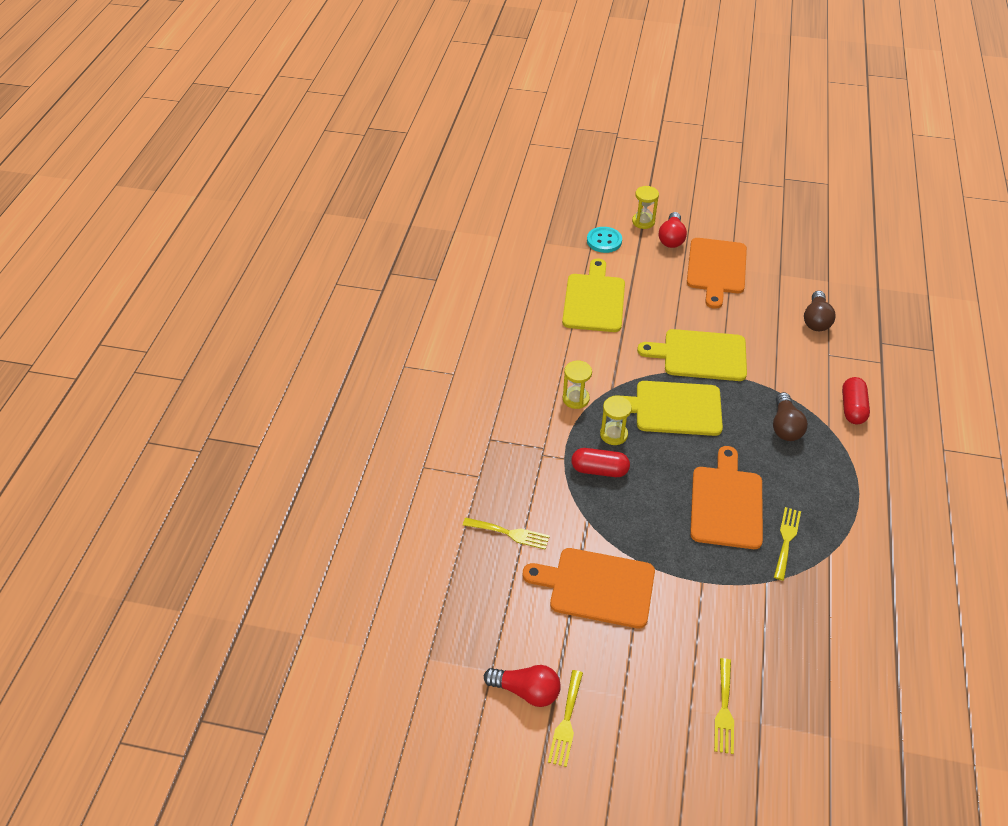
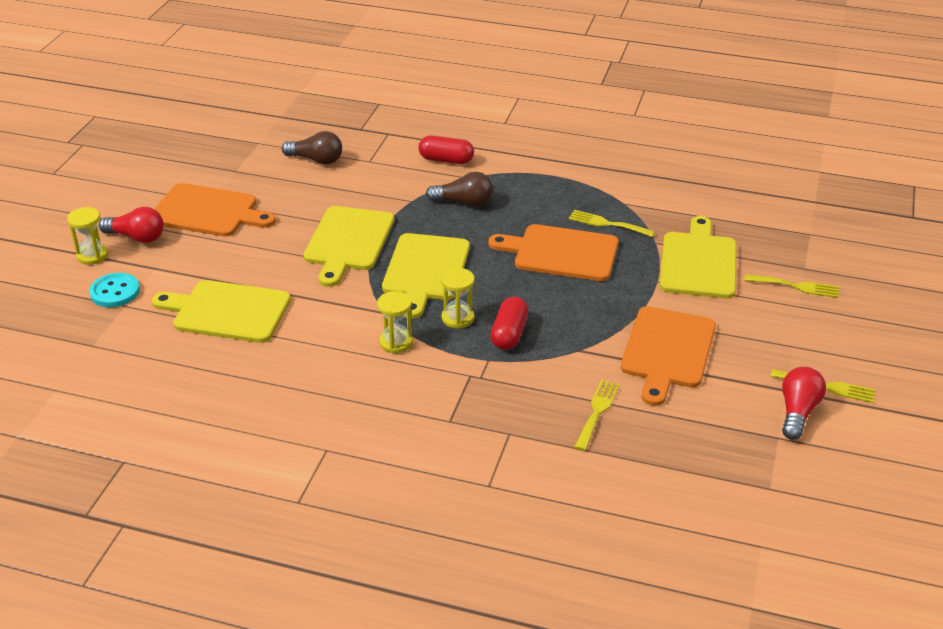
camera: 85 degrees left, 10 degrees down
none -> yellow cutting board [660,216,737,299]

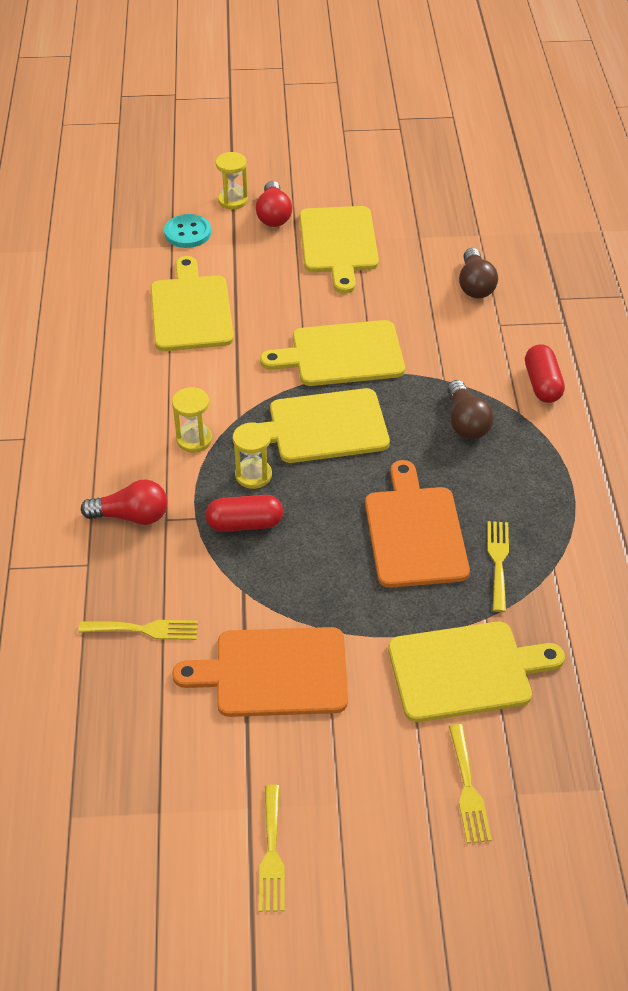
camera: 70 degrees right, 10 degrees up
orange cutting board [155,183,276,237] -> yellow cutting board [299,206,379,293]
red light bulb [782,367,826,440] -> red light bulb moved to [81,479,168,525]

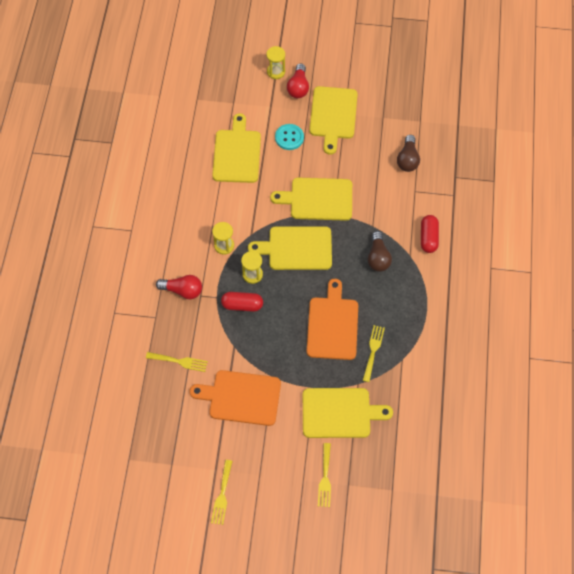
camera: 10 degrees right, 15 degrees up
turquoise button [164,214,211,248] -> turquoise button moved to [275,124,304,150]

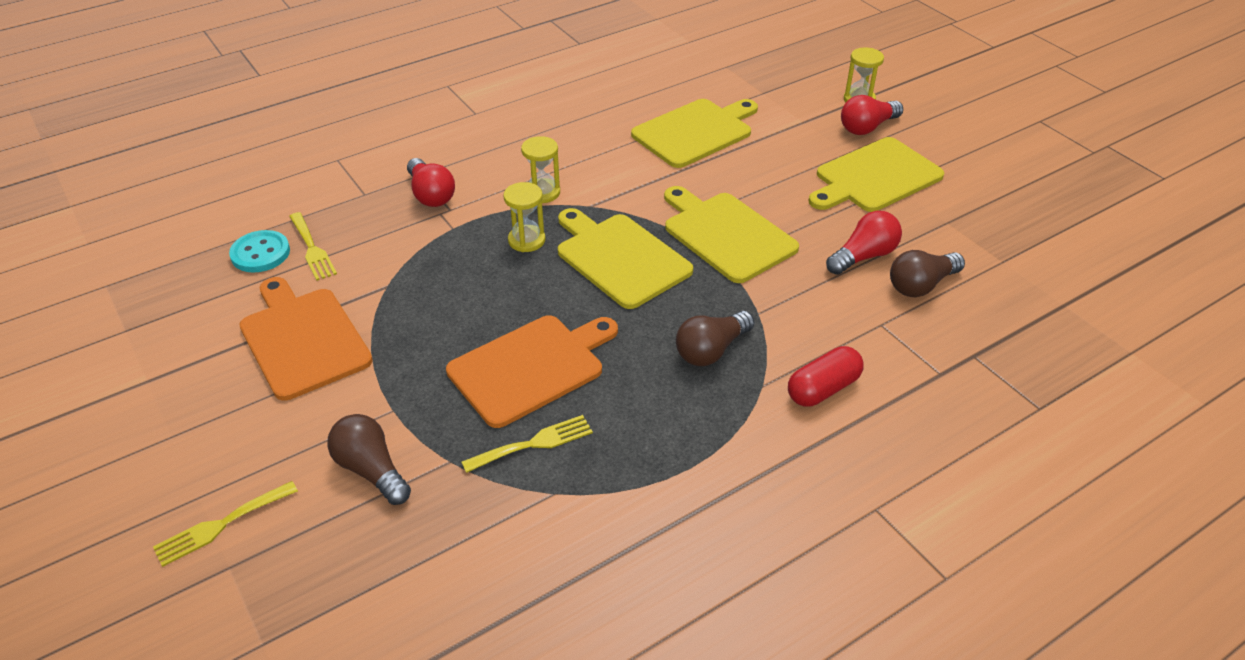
camera: 50 degrees right, 20 degrees down
yellow fork [211,460,232,525] -> none
red capsule [221,292,263,312] -> none
turquoise button [275,124,304,150] -> turquoise button moved to [229,230,290,273]
yellow cutting board [303,388,393,438] -> brown light bulb [327,414,411,505]
none -> red light bulb [826,211,902,275]

